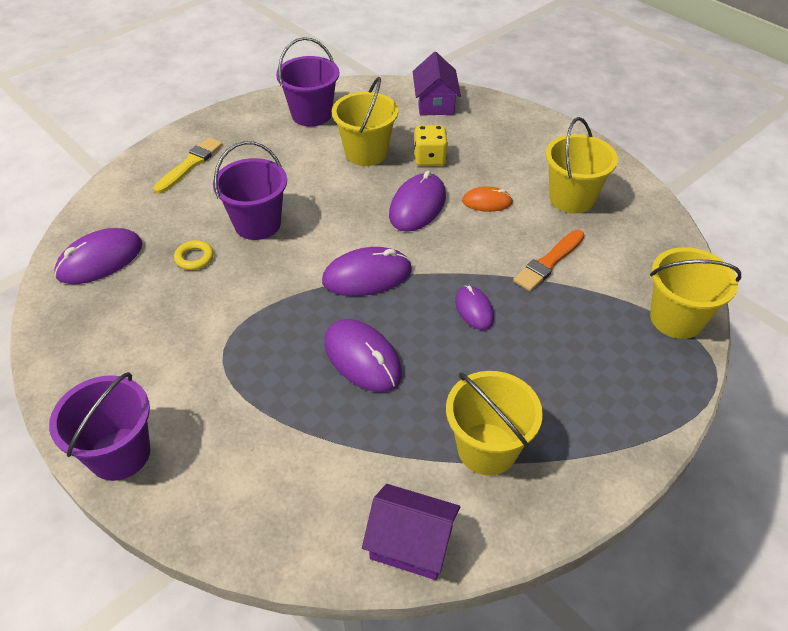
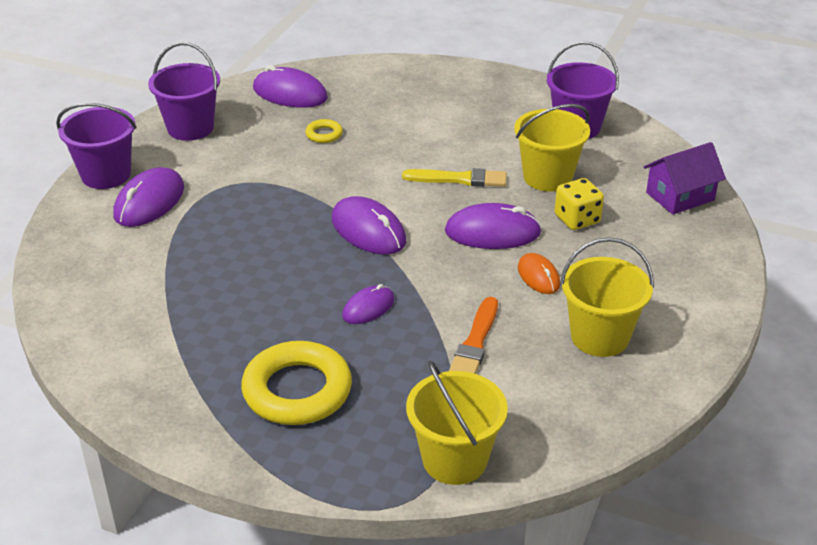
camera: 65 degrees right, 10 degrees down
yellow brush [153,137,223,194] -> yellow brush moved to [402,168,507,187]
purple bucket [213,141,287,240] -> purple bucket moved to [148,42,220,141]
purple mouse [325,319,402,392] -> purple mouse moved to [113,167,184,227]
purple house [362,484,460,580] -> none
yellow bucket [446,371,543,476] -> none
orange brush [513,230,584,291] -> orange brush turned 90 degrees counterclockwise [449,297,498,374]
none -> yellow ring [241,341,352,425]

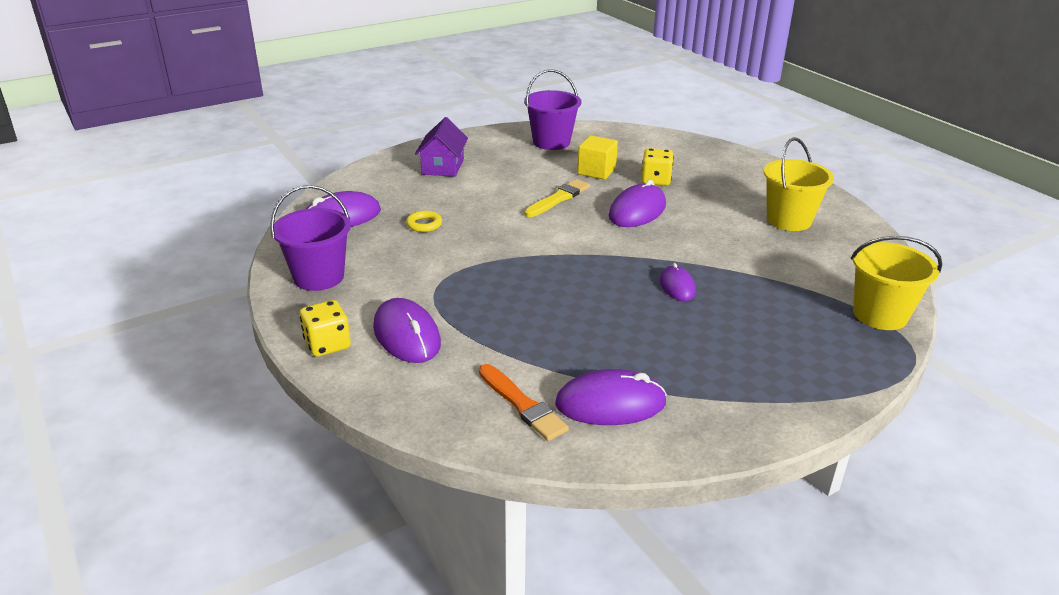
camera: 55 degrees left, 5 degrees down
purple bucket [56,103,137,189] -> yellow dice [300,300,351,357]
yellow ring [241,341,352,425] -> none
purple mouse [332,196,406,255] -> purple mouse moved to [555,369,667,425]
orange brush [449,297,498,374] -> orange brush moved to [479,364,569,441]
yellow bucket [514,104,590,192] -> yellow cube [577,135,618,180]
orange mouse [518,253,560,294] -> none
purple house [644,142,726,215] -> purple house moved to [415,117,468,177]

